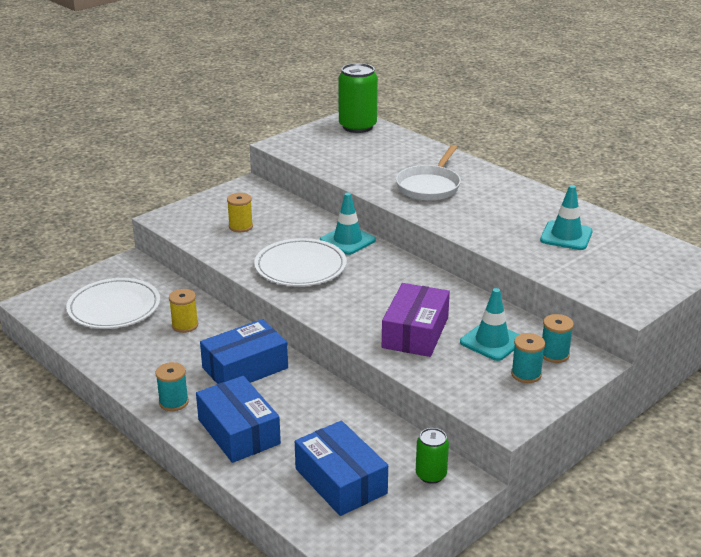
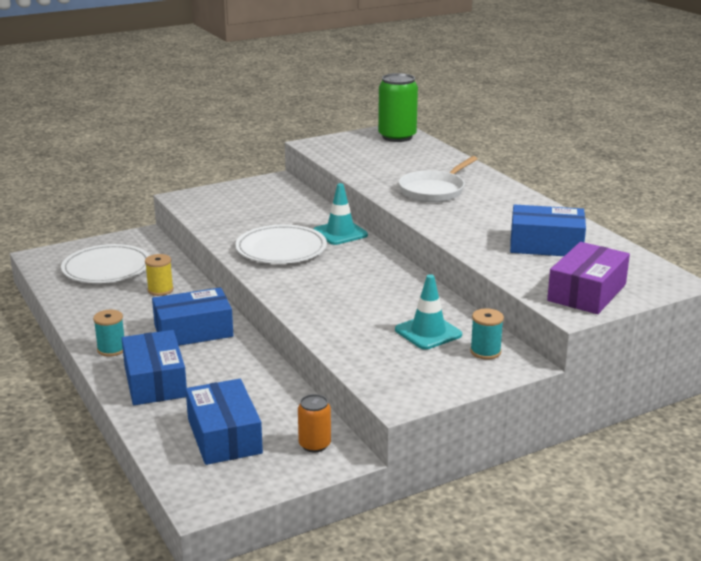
camera: 15 degrees right, 5 degrees down
yellow spool [227,193,253,232] -> none
purple box [382,283,450,357] -> purple box moved to [547,242,630,314]
green can [416,428,449,484] -> orange can [298,394,331,453]
turquoise spool [511,333,545,383] -> none
turquoise traffic cone [540,185,593,250] -> blue box [510,204,586,256]

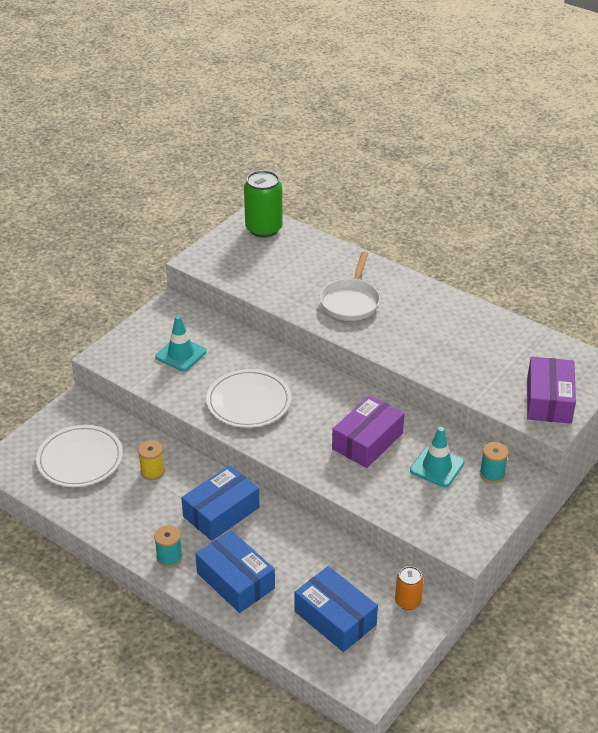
camera: 25 degrees left, 15 degrees up
turquoise traffic cone [314,183,368,245] -> turquoise traffic cone moved to [155,315,207,371]
blue box [510,204,586,256] -> none
none -> purple box [332,395,405,468]

